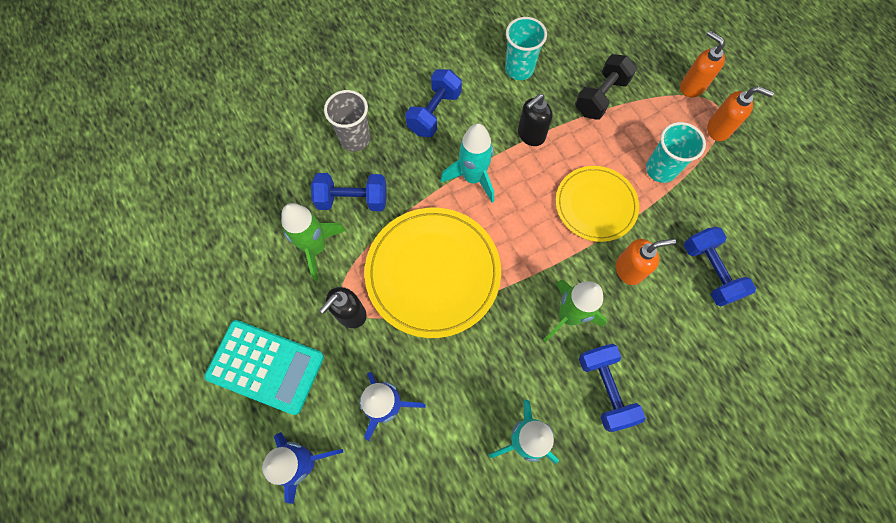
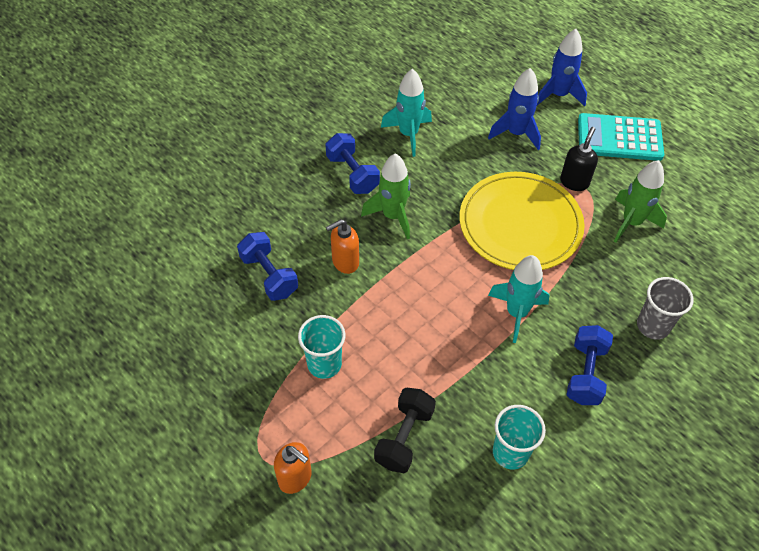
camera: 165 degrees right, 15 degrees down
blue dumbbell [311,173,386,211] -> none
black soap dispenser [518,94,553,146] -> none
yellow plate [556,166,639,242] -> none
orange soap dispenser [707,86,774,141] -> none

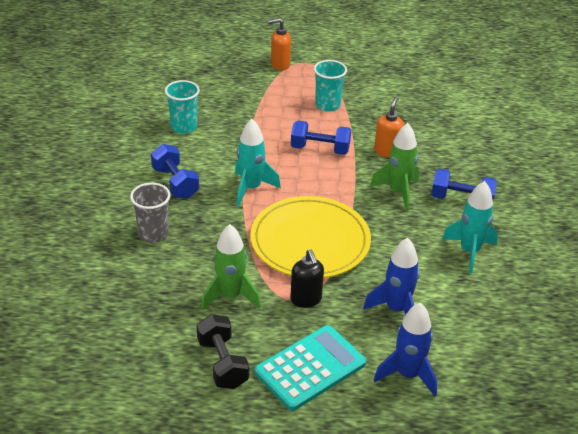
camera: 135 degrees right, 15 degrees down
blue dumbbell [237,232,298,301] -> blue dumbbell moved to [291,121,351,155]
black dumbbell [374,388,436,473] -> black dumbbell moved to [197,314,249,389]

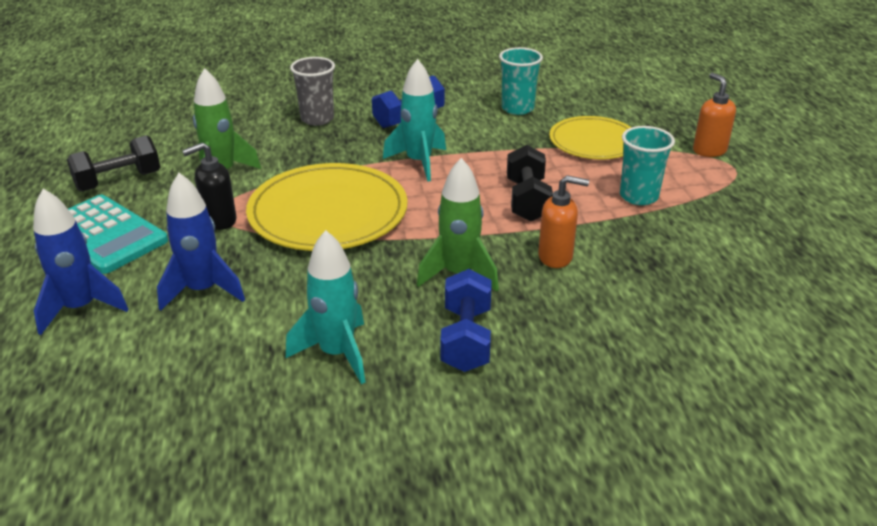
camera: 80 degrees right, 5 degrees down
blue dumbbell [291,121,351,155] -> black dumbbell [507,145,553,222]
none -> yellow plate [549,116,632,159]

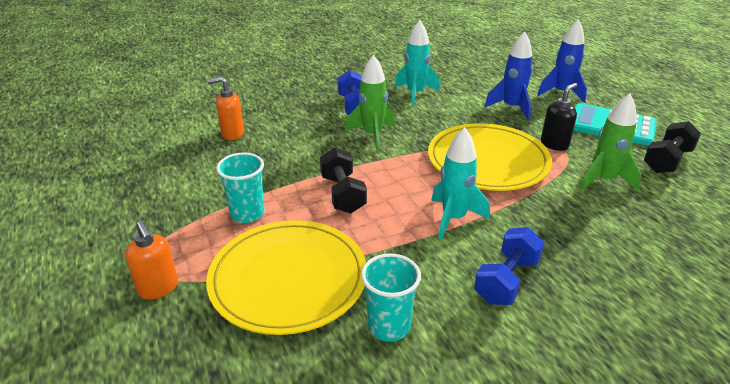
camera: 165 degrees right, 0 degrees up
grey cup [290,57,335,126] -> none
orange soap dispenser [538,175,589,268] -> orange soap dispenser moved to [207,77,244,140]
yellow plate [549,116,632,159] -> yellow plate [206,220,366,335], size x1.56

